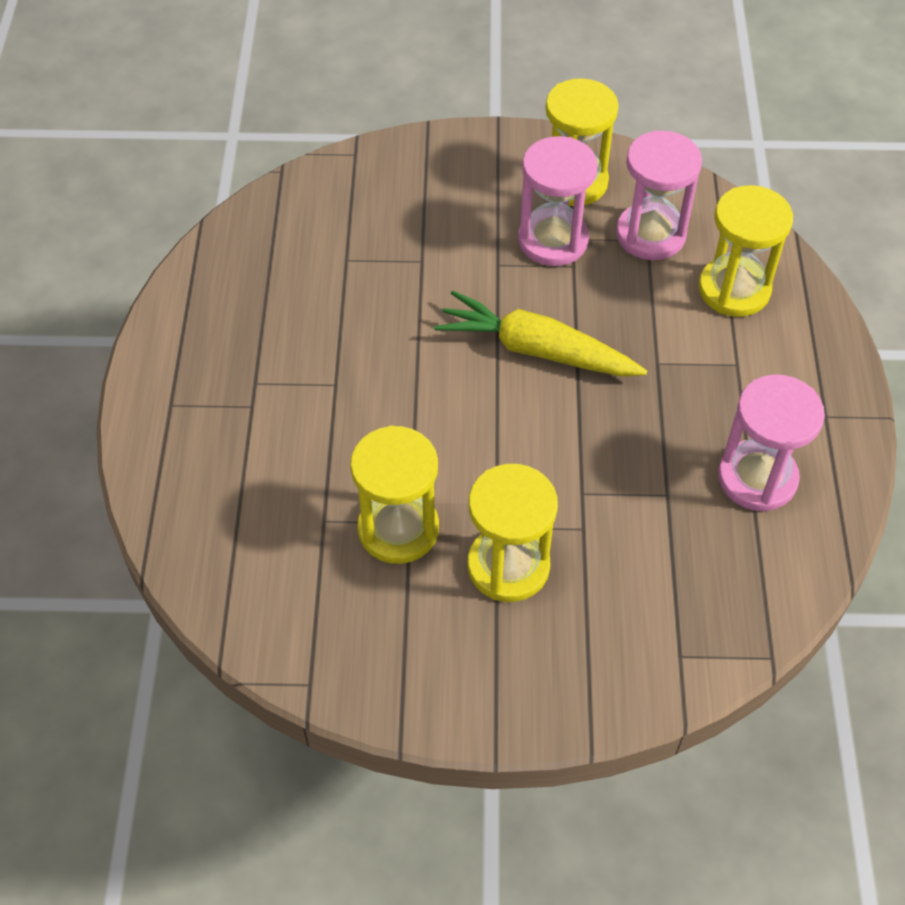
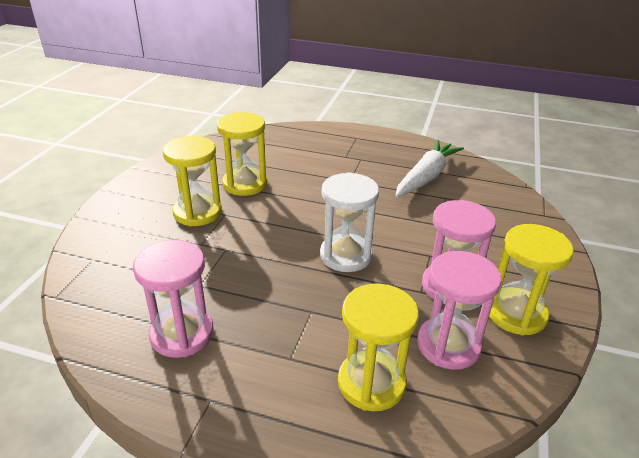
camera: 105 degrees right, 20 degrees down
yellow carrot [434,291,647,376] -> white hourglass [320,172,379,272]
none -> white carrot [395,140,464,197]

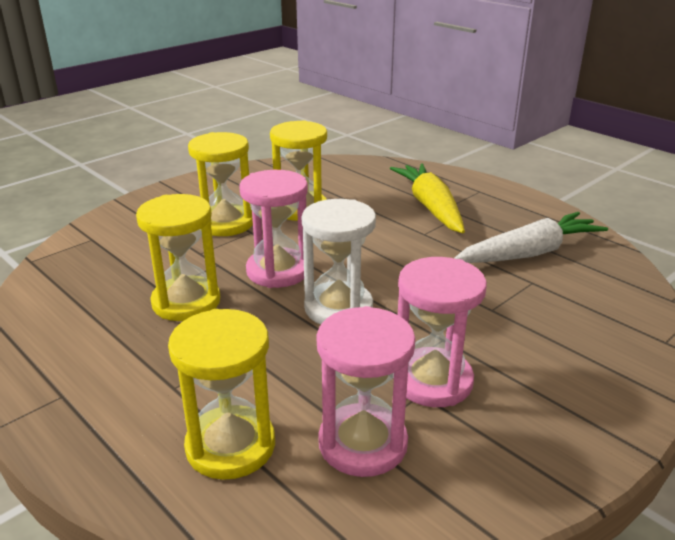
camera: 30 degrees right, 5 degrees down
pink hourglass [133,240,214,358] -> pink hourglass moved to [239,170,308,288]
yellow hourglass [489,224,574,336] -> yellow hourglass moved to [136,194,220,321]
none -> yellow carrot [390,163,465,233]

